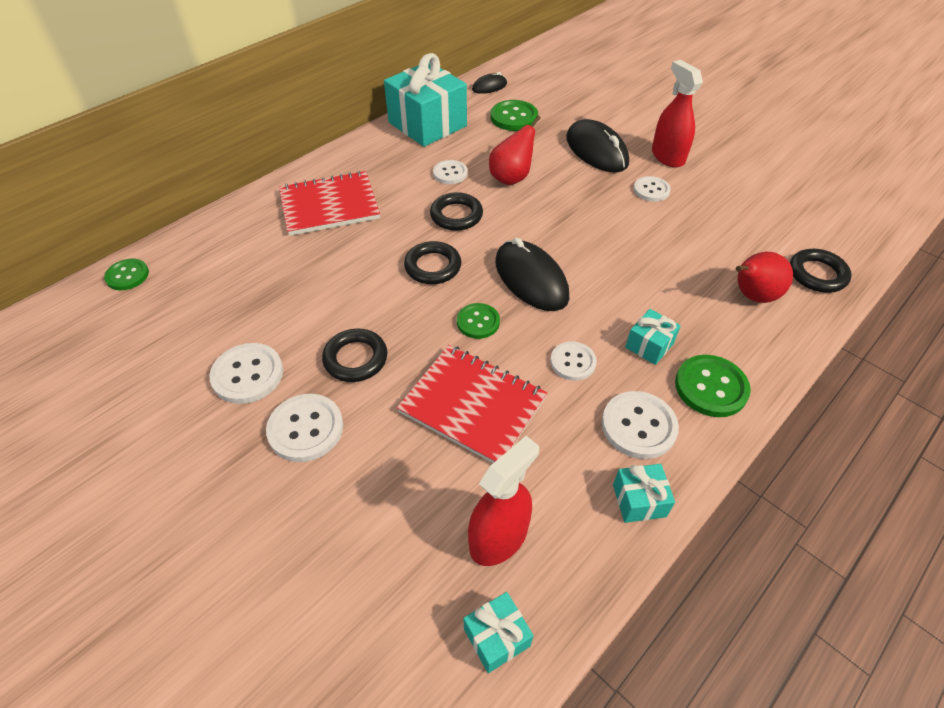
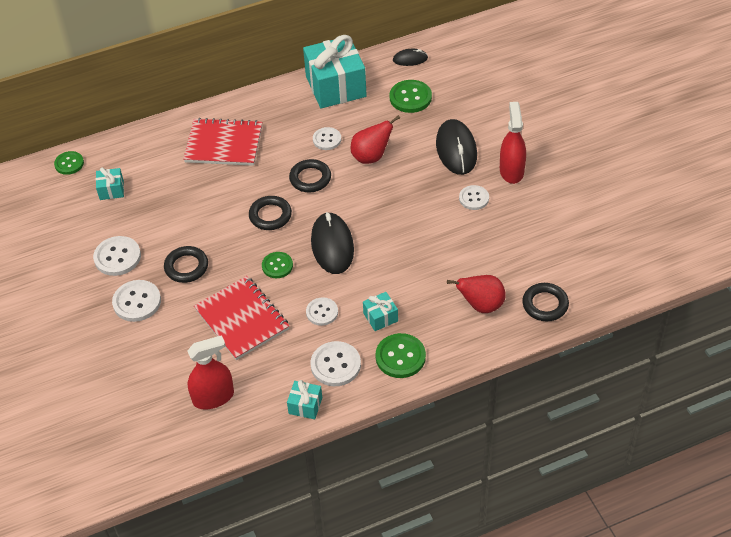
camera: 25 degrees right, 0 degrees up
turquoise gift [464,592,534,673] -> turquoise gift moved to [96,167,124,200]

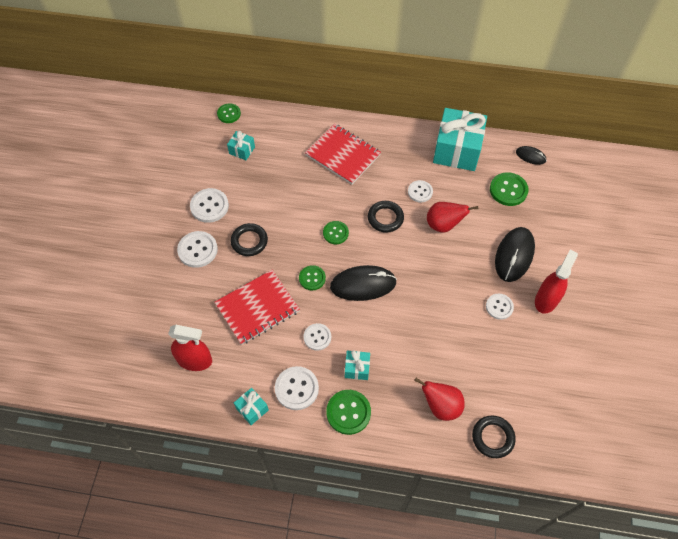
camera: 30 degrees right, 10 degrees up
red notebook [194,276,289,360] -> red notebook turned 60 degrees clockwise [214,270,300,345]
black ring [249,196,292,230] -> green button [323,221,349,244]
black mouse [311,212,354,274] -> black mouse turned 60 degrees clockwise [330,265,397,301]

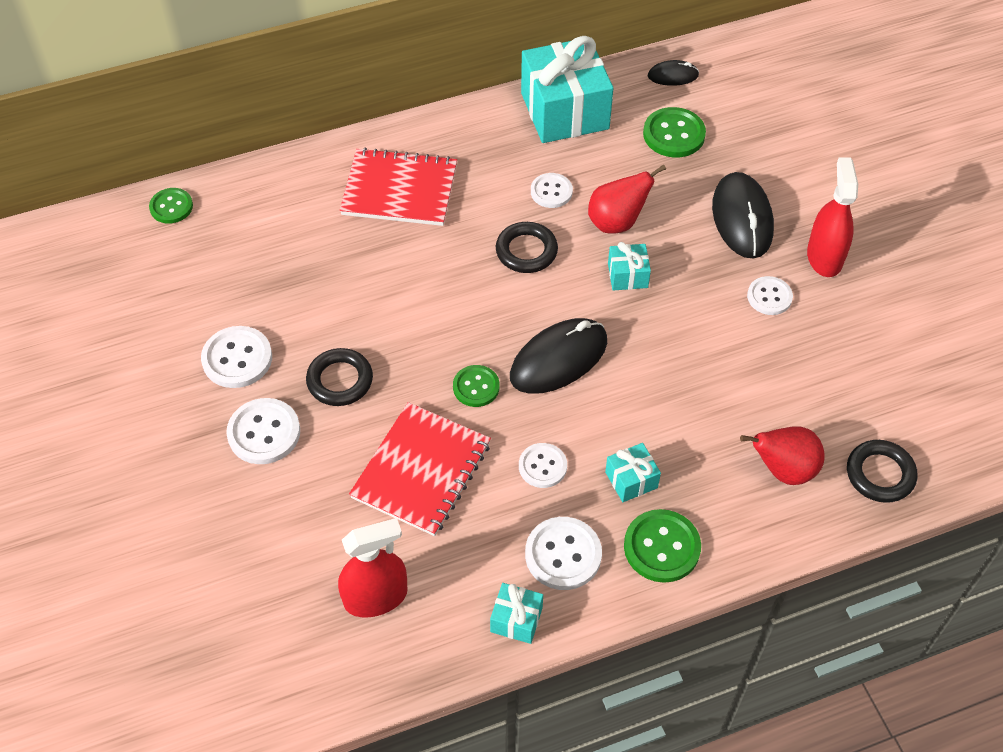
camera: 30 degrees left, 5 degrees down
turquoise gift [227,131,255,160] -> turquoise gift moved to [608,242,651,291]
green button [323,221,349,244] -> none

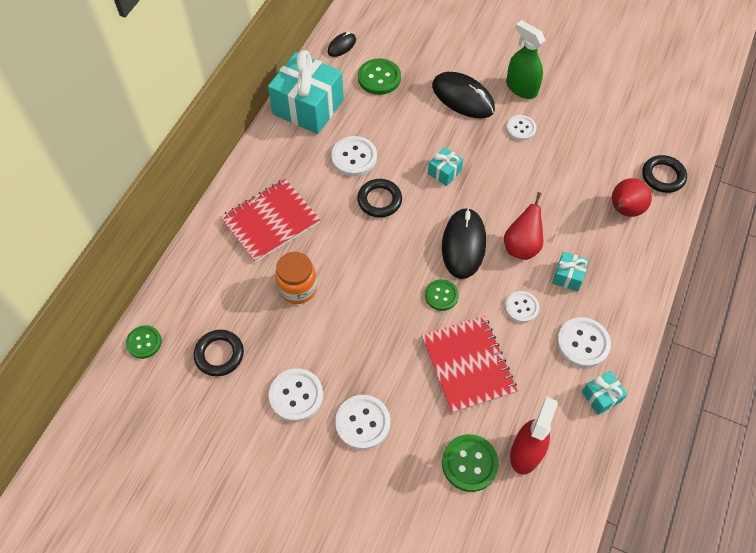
camera: 45 degrees left, 5 degrees up
black ring [306,348,373,406] -> black ring moved to [194,330,244,377]
white button [531,173,573,208] -> white button [331,136,377,176], size x1.51
red pear [588,164,666,234] -> red pear moved to [504,192,543,260]
green button [624,509,701,583] -> green button moved to [442,434,499,492]
red spray bottle [807,157,858,277] -> green spray bottle [506,20,545,99]
none -> orange jar [275,252,317,304]

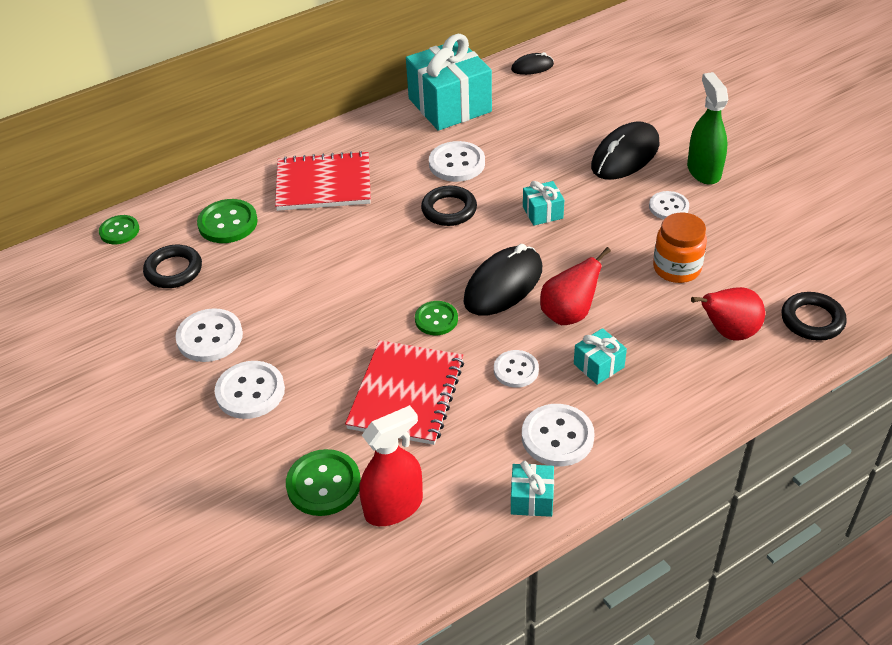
camera: 35 degrees right, 15 degrees down
orange jar [275,252,317,304] -> orange jar moved to [653,213,707,283]
green button [358,58,401,95] -> green button moved to [197,199,258,243]
black mouse [432,72,495,118] -> black mouse turned 60 degrees clockwise [591,122,659,180]

